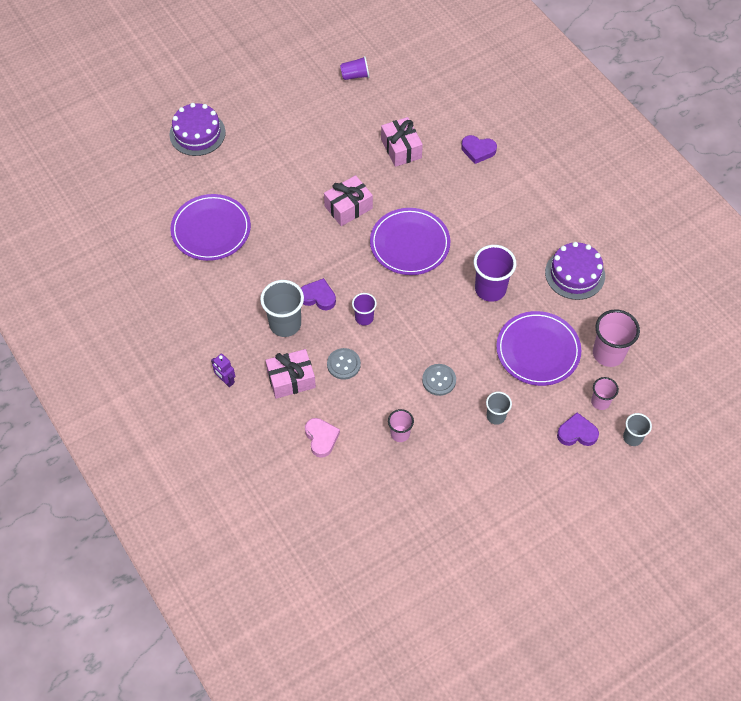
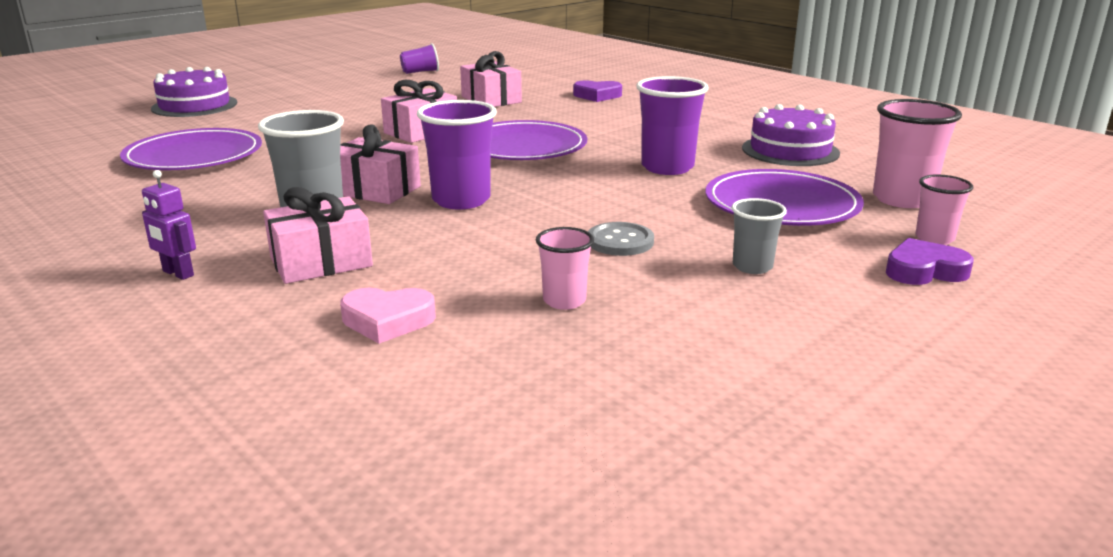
camera: 10 degrees left, 35 degrees down
purple heart [301,278,336,310] -> pink gift [340,124,421,204]
pink heart [305,418,340,458] -> pink heart turned 120 degrees clockwise [340,288,436,344]
grey button [327,348,361,380] -> none
purple cup [352,293,377,325] -> purple cup [417,100,497,210], size x1.73
grey cup [623,413,652,446] -> none

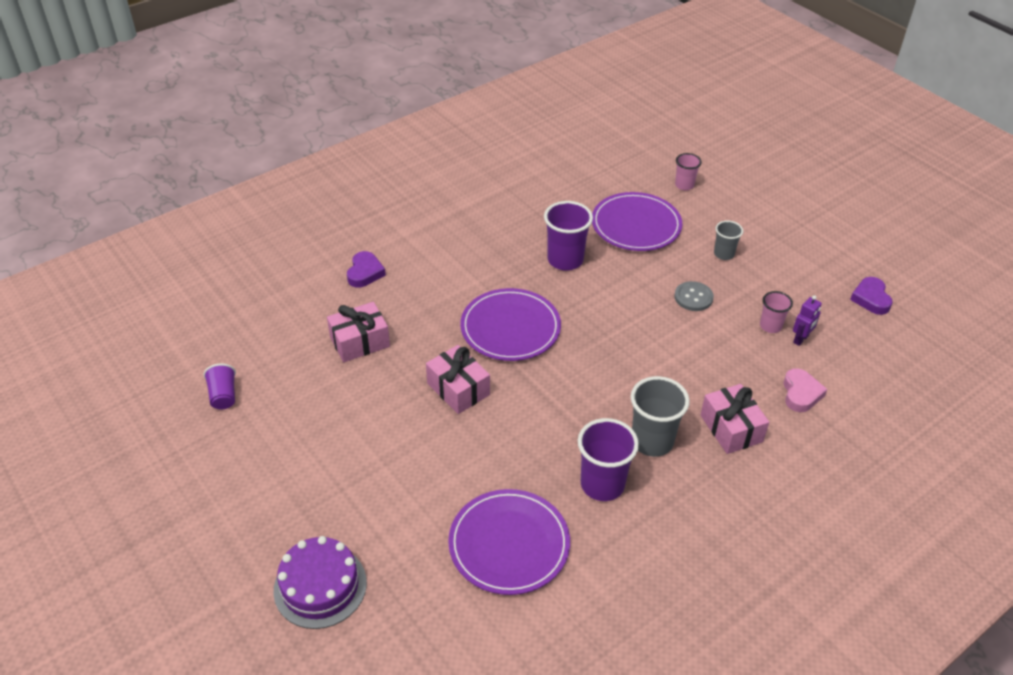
camera: 85 degrees left, 20 degrees up
purple robot [142,170,196,280] -> purple robot moved to [793,295,822,346]
pink gift [340,124,421,204] -> none
purple cup [417,100,497,210] -> purple cup moved to [578,418,639,501]
purple cake [742,104,840,166] -> none
pink cup [873,99,962,208] -> none
purple heart [886,238,974,285] -> purple heart moved to [850,277,893,315]

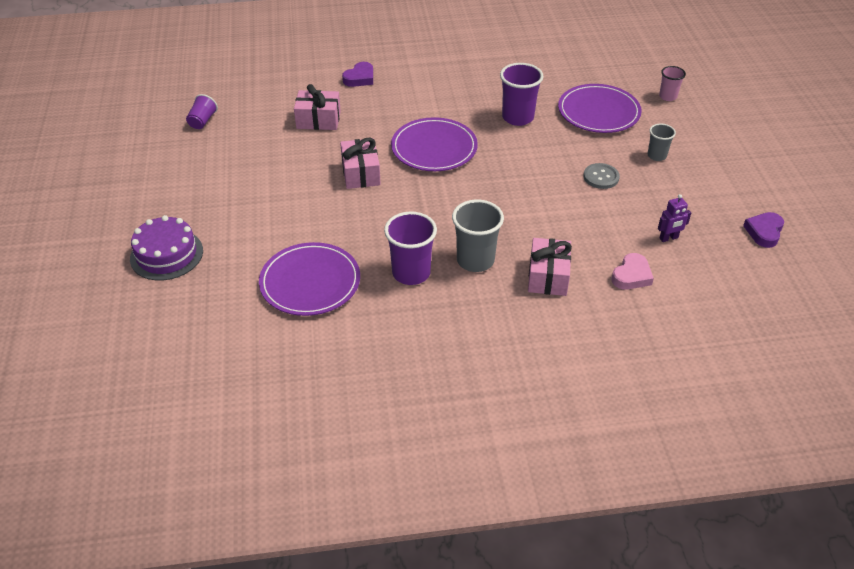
camera: 30 degrees right, 0 degrees up
pink cup [760,291,793,333] -> none

